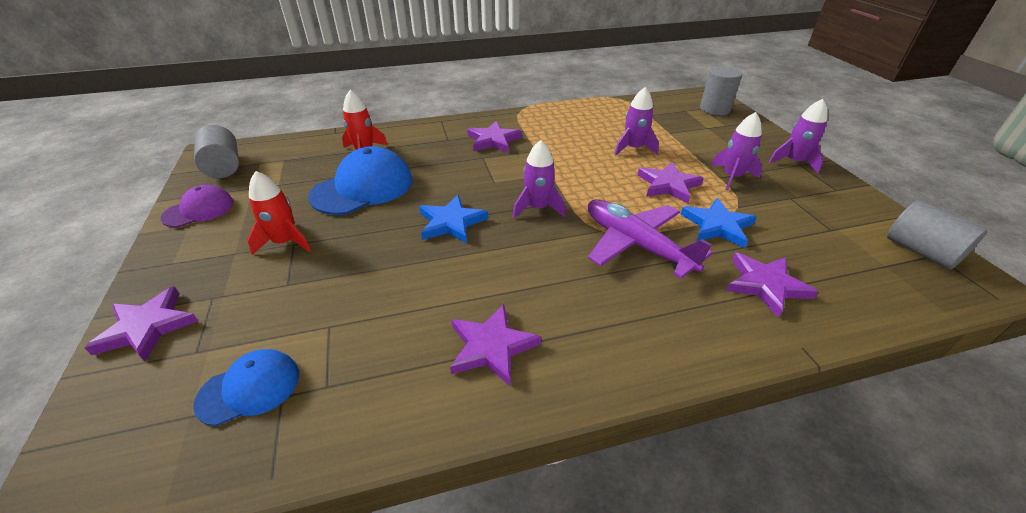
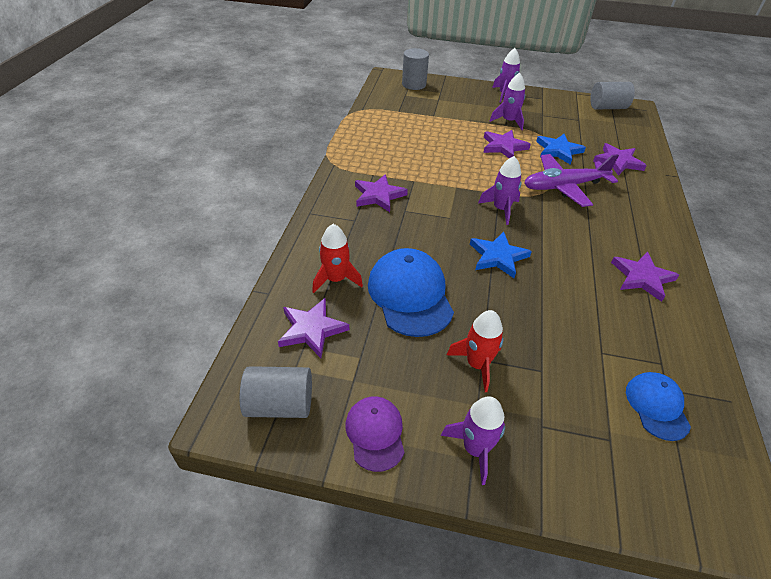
camera: 65 degrees left, 5 degrees up
purple star [84,286,198,362] -> purple star moved to [278,298,349,358]
purple rocket [614,87,659,156] -> purple rocket moved to [441,396,505,485]

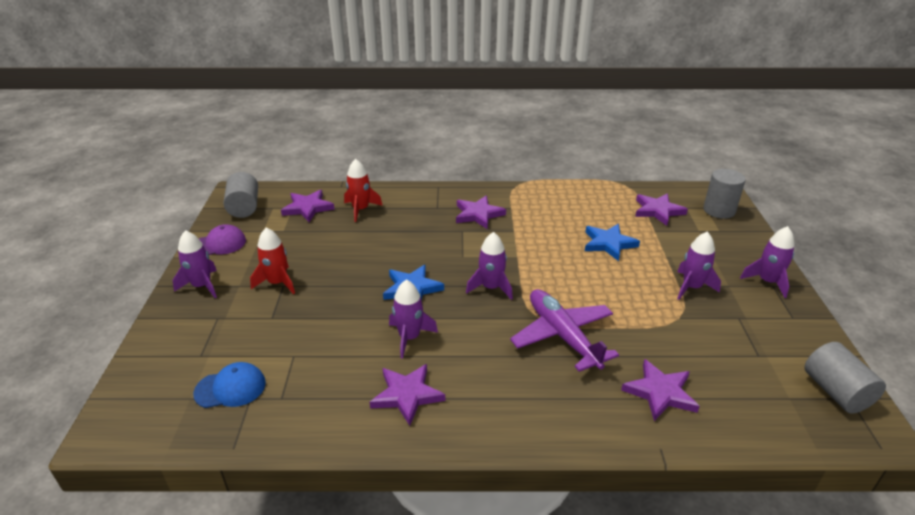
camera: 80 degrees right, 10 degrees down
blue cap [368,248,454,337] -> none
purple star [483,130,531,158] -> purple star moved to [635,193,688,226]
blue star [536,134,586,165] -> blue star moved to [585,224,640,261]
none -> purple rocket [389,280,438,358]

